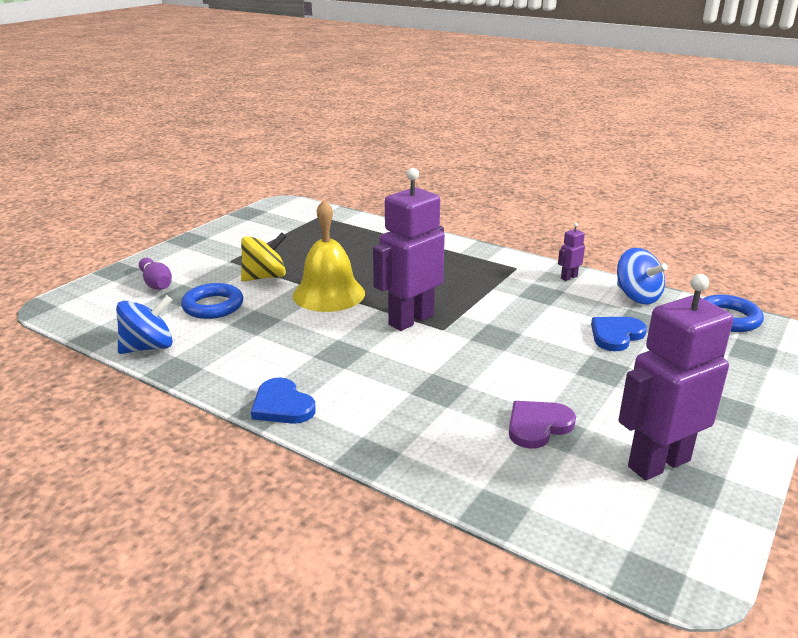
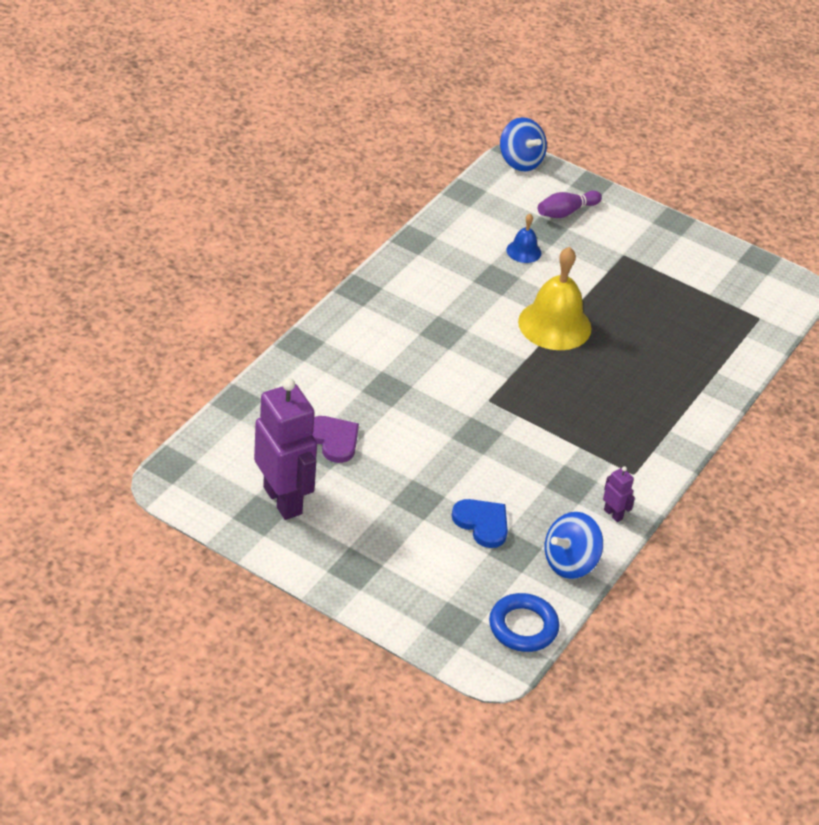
camera: 85 degrees right, 15 degrees up
blue spinning top [116,295,173,354] -> blue spinning top moved to [500,117,547,171]
blue ring [181,283,243,319] -> blue bell [506,214,541,263]
yellow spinning top [241,233,286,281] -> none
blue heart [251,377,316,424] -> none
purple robot [373,168,445,331] -> none

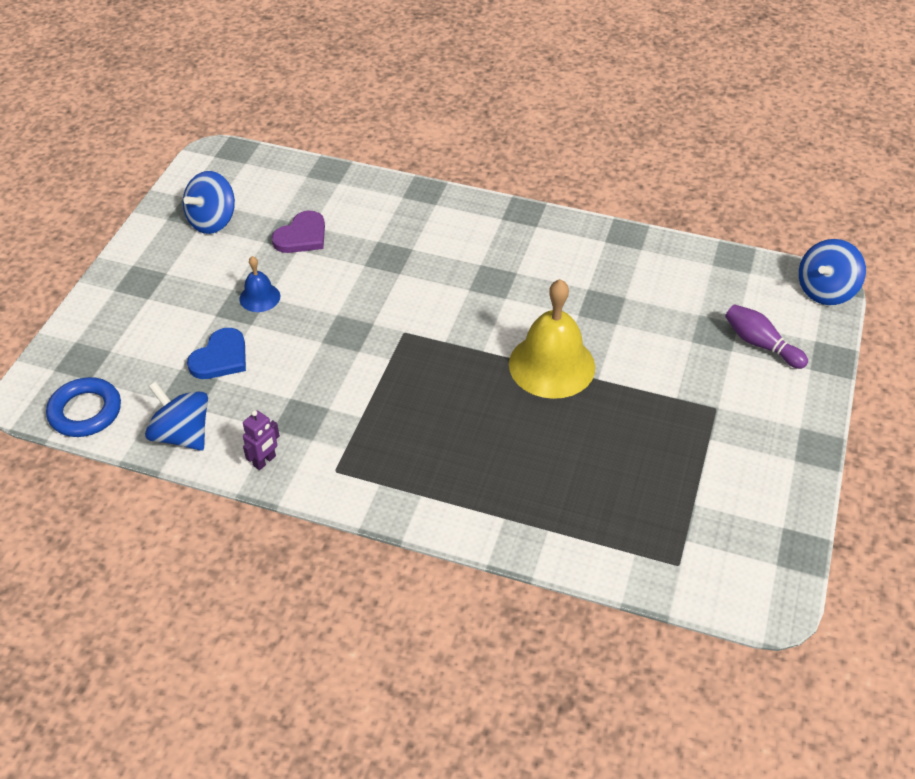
camera: 80 degrees right, 5 degrees up
purple robot [254,378,317,520] -> blue spinning top [183,171,235,234]
blue bell [506,214,541,263] -> blue bell moved to [239,256,280,312]

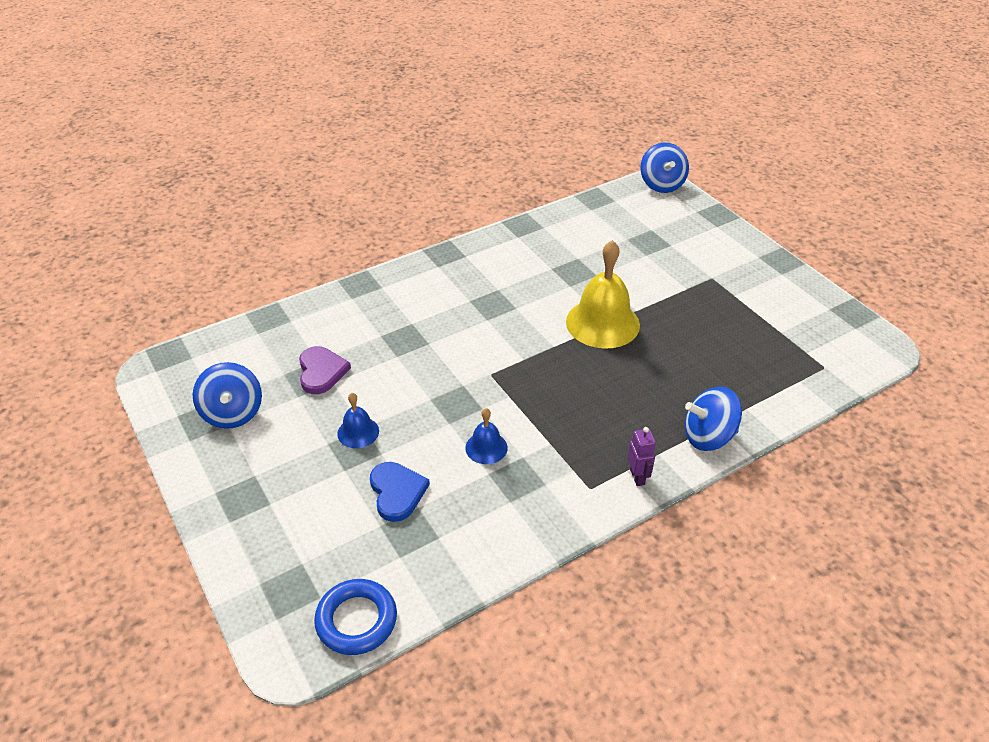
camera: 50 degrees left, 5 degrees down
blue spinning top [145,381,208,451] -> blue spinning top moved to [685,387,742,451]
purple robot [243,410,280,470] -> purple robot moved to [627,427,656,486]
purple bowling pin [725,304,808,369] -> none
none -> blue bell [465,408,508,464]

